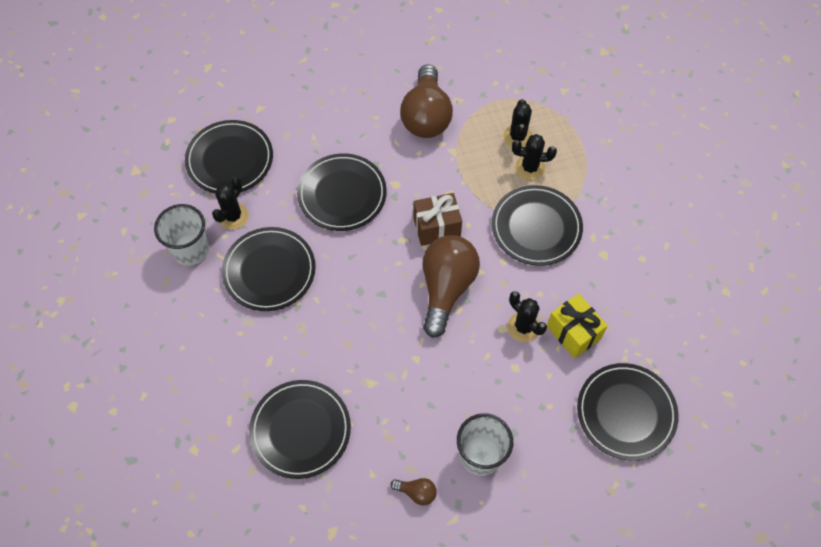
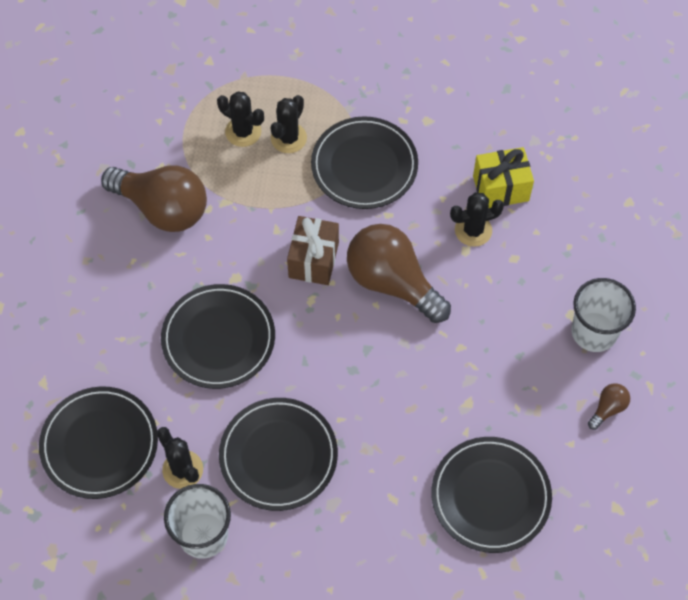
camera: 65 degrees left, 0 degrees up
black plate [577,363,679,461] -> none

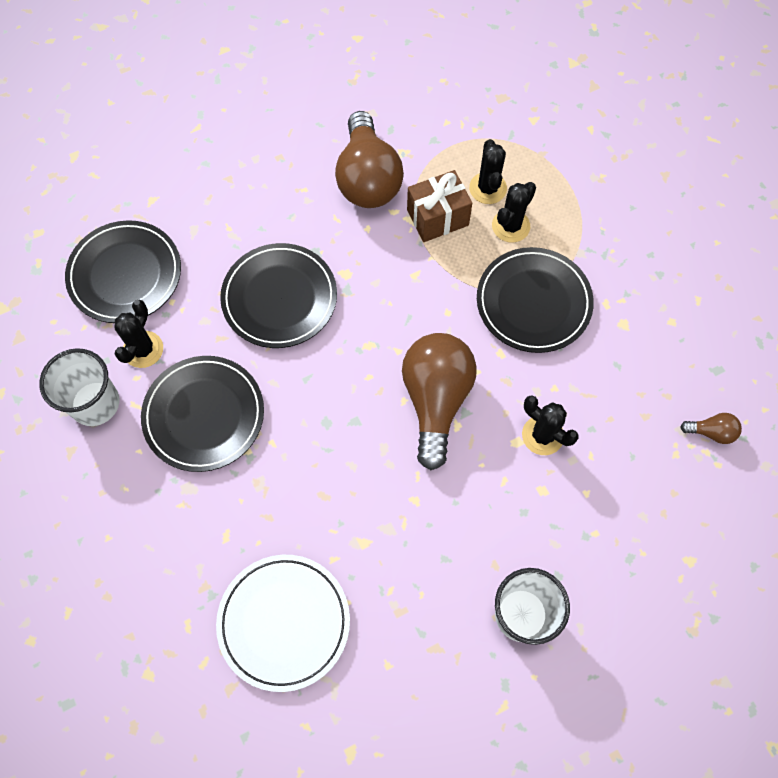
camera: 55 degrees right, 5 degrees up
black cactus [271,95,307,153] -> black cactus turned 45 degrees counterclockwise [492,182,536,242]
brown gift [287,216,339,285] -> brown gift moved to [407,170,472,242]
black plate [431,437,552,553] -> white plate [216,555,350,692]
yellow gift [473,147,534,208] -> none
brown light bulb [588,383,630,430] -> brown light bulb moved to [680,413,742,444]

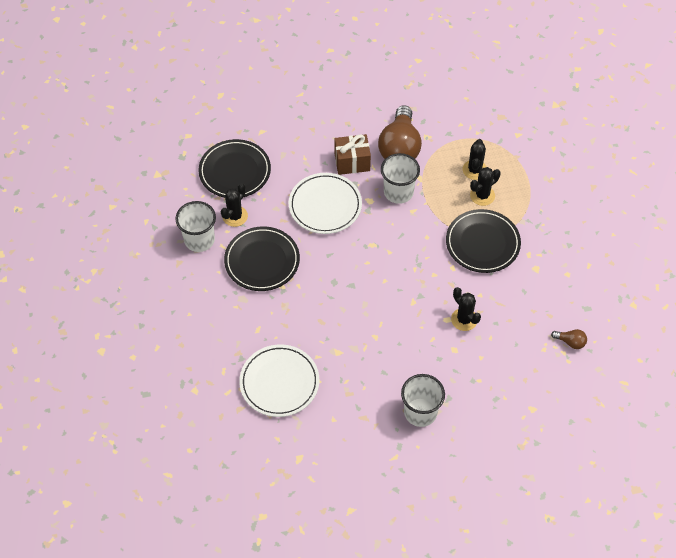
camera: 15 degrees right, 10 degrees down
black plate [220,243,337,348] -> white plate [289,173,362,234]
brown light bulb [402,333,477,470] -> none
brown gift [407,170,472,242] -> brown gift moved to [334,134,371,175]
none -> white cup [381,153,420,204]

